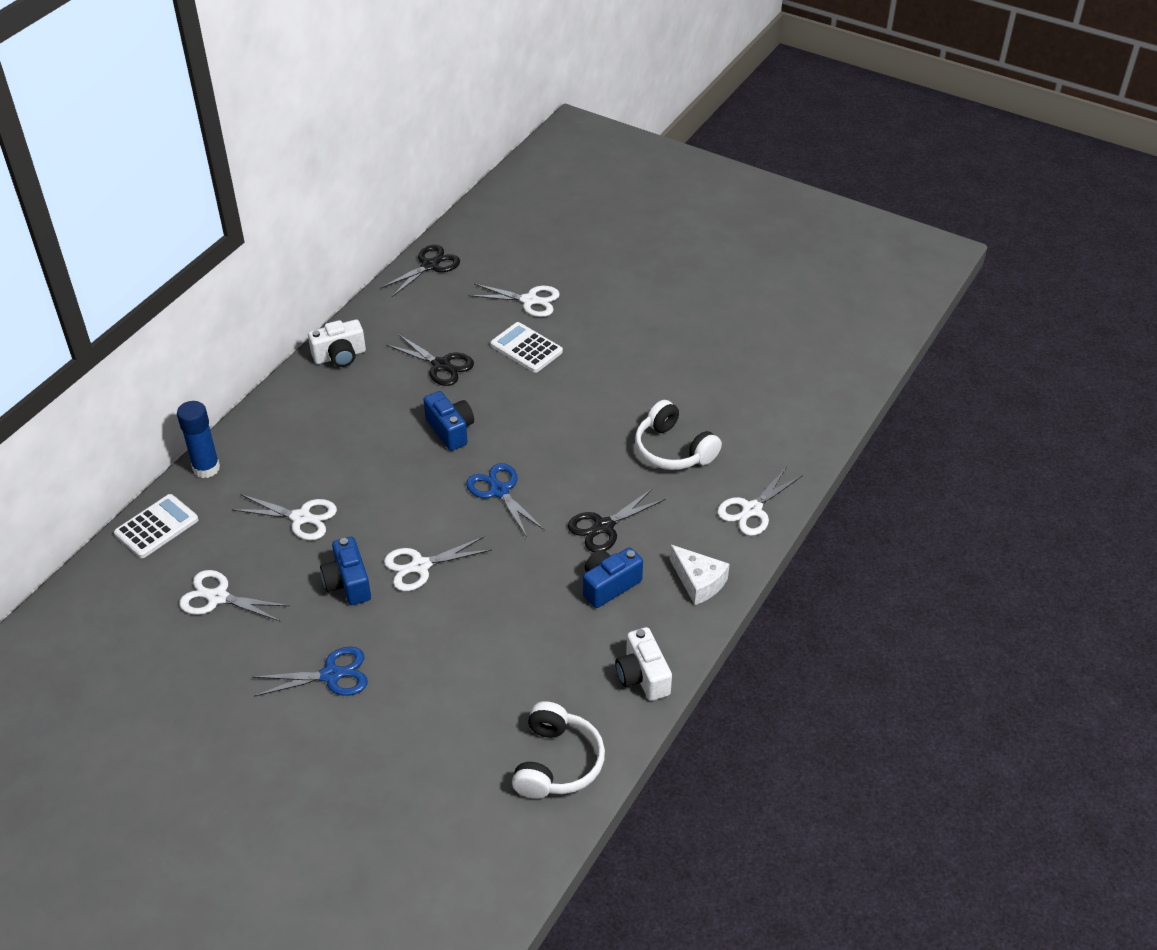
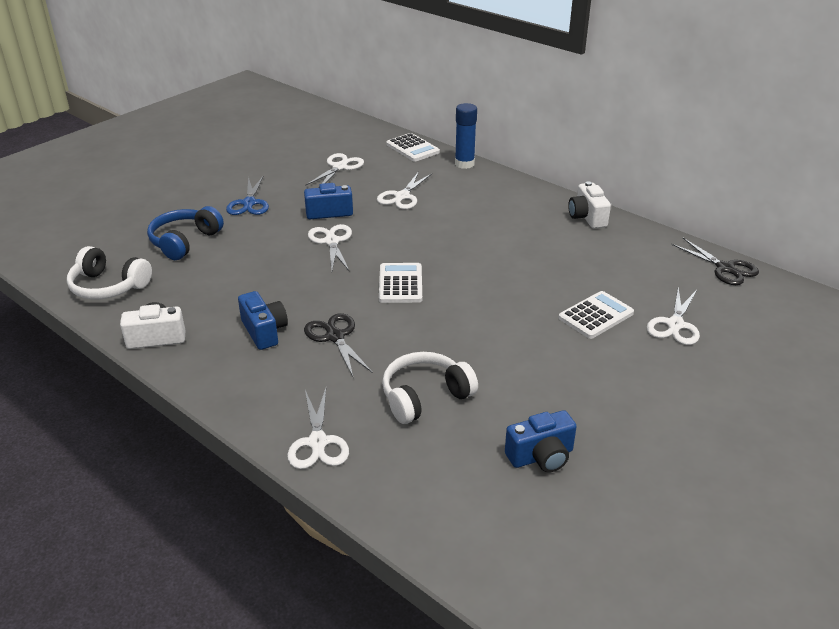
camera: 100 degrees right, 10 degrees down
black scissors [387,334,474,386] -> none
blue camera [423,391,474,451] -> blue camera moved to [505,410,577,472]
blue scissors [466,463,545,537] -> white calculator [379,263,422,303]
white cheese [670,545,729,605] -> none
white scissors [717,468,803,536] -> white scissors turned 150 degrees counterclockwise [287,388,349,469]
none -> blue headphones [147,206,224,260]

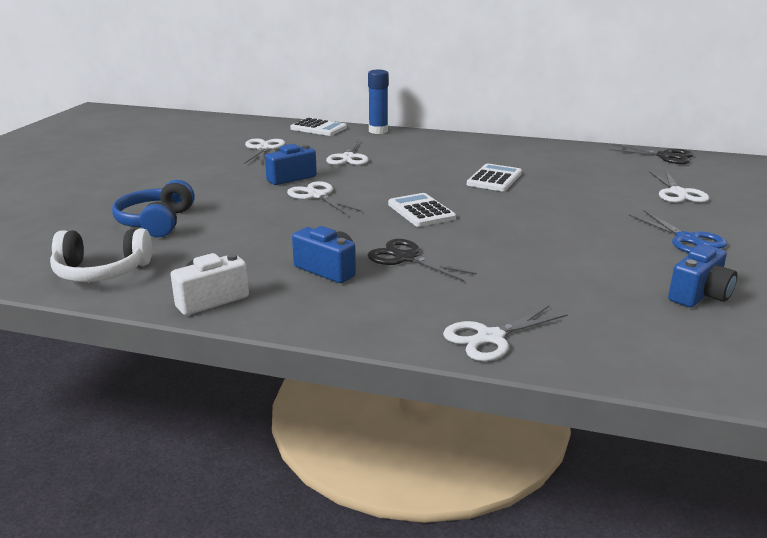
camera: 25 degrees left, 10 degrees down
blue scissors [226,176,269,215] -> blue scissors moved to [628,210,727,253]
white scissors [287,388,349,469] -> white scissors turned 90 degrees clockwise [443,306,568,361]
white headphones [382,352,478,424] -> none
white calculator [559,291,634,339] -> white calculator moved to [467,163,522,191]
white camera [568,181,611,228] -> none

